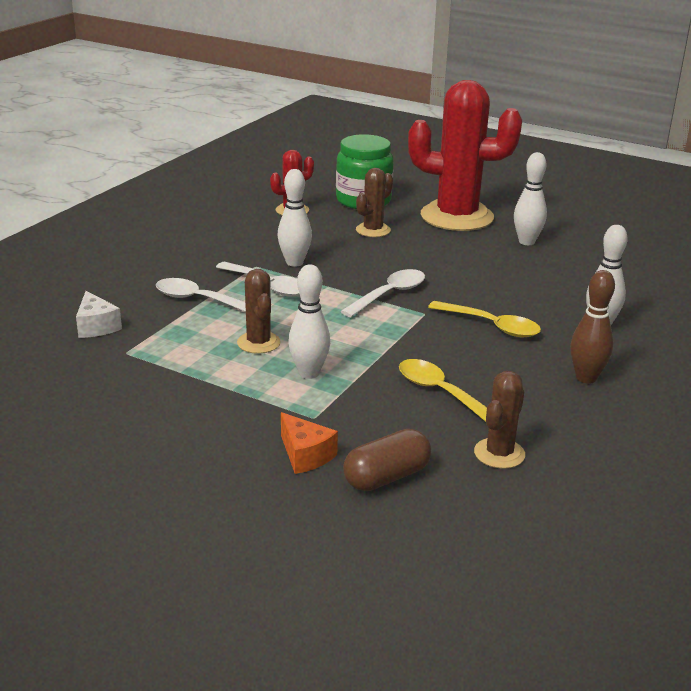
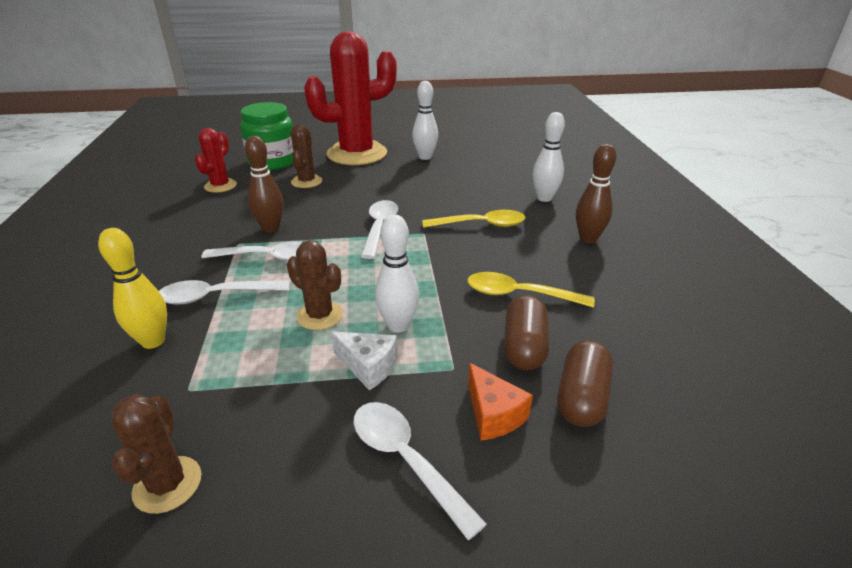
camera: 35 degrees left, 5 degrees up
white cheese [76,291,122,338] -> white cheese moved to [331,331,398,390]
white bowling pin [277,169,312,267] -> brown bowling pin [245,136,283,233]
orange cheese [281,412,338,474] -> orange cheese turned 45 degrees clockwise [468,363,533,440]
brown cactus [474,371,525,469] -> brown cactus moved to [112,394,202,514]
none -> yellow bowling pin [98,228,167,349]
none -> white spoon [354,402,487,540]
none -> brown capsule [504,295,549,370]

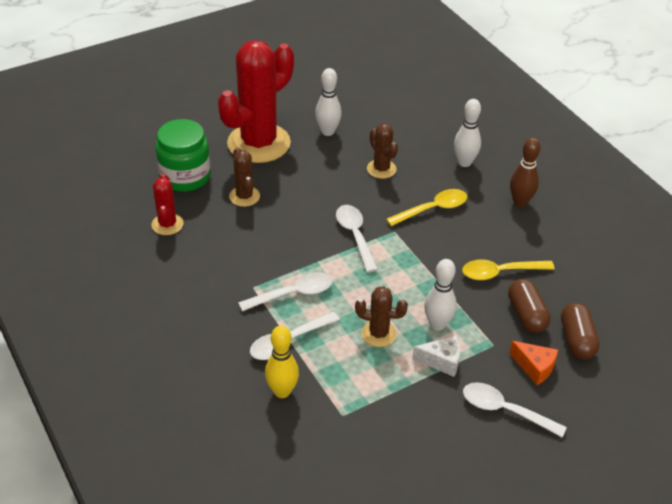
camera: 25 degrees left, 10 degrees up
brown cactus [112,394,202,514] -> brown cactus moved to [367,123,398,179]
brown bowling pin [245,136,283,233] -> none

